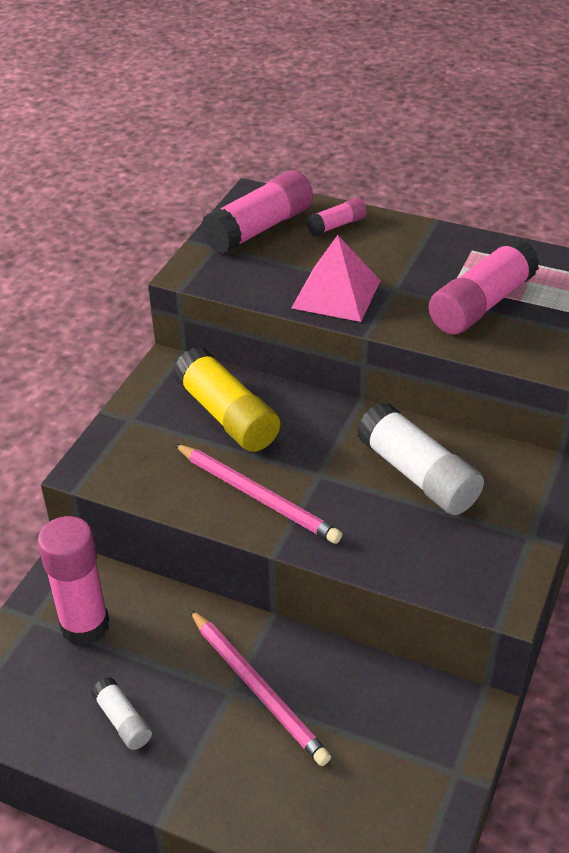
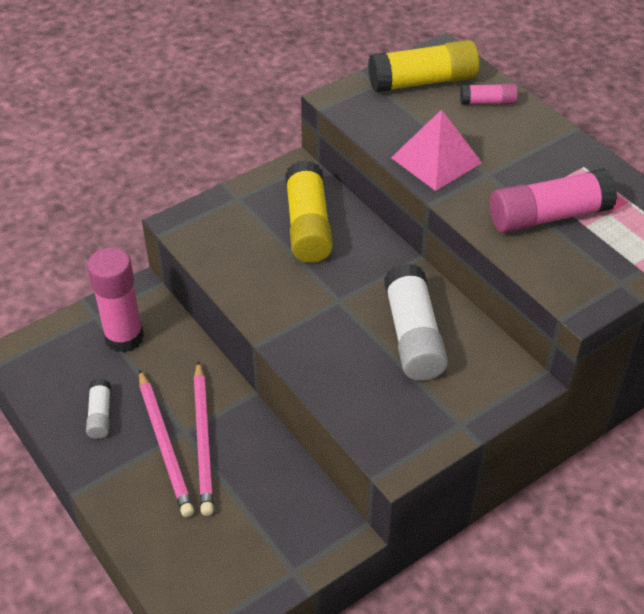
camera: 30 degrees right, 5 degrees up
pink pencil [174,444,342,544] -> pink pencil moved to [139,369,194,517]
pink glue stick [201,170,313,254] -> yellow glue stick [368,40,480,93]

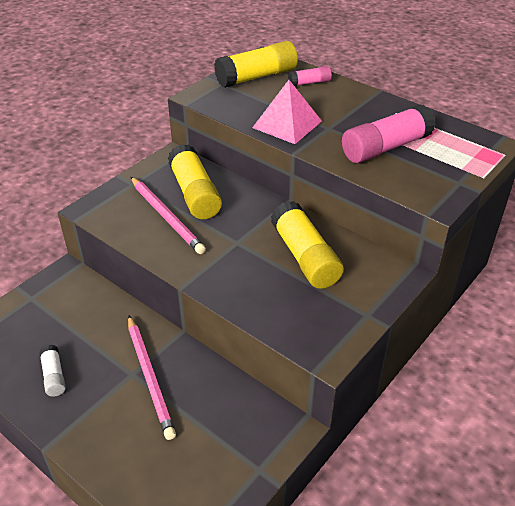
camera: 15 degrees left, 5 degrees down
pink glue stick [87,248,144,353] -> none
pink pencil [139,369,194,517] -> pink pencil moved to [131,177,206,254]
white glue stick [384,263,448,381] -> yellow glue stick [271,201,344,289]

